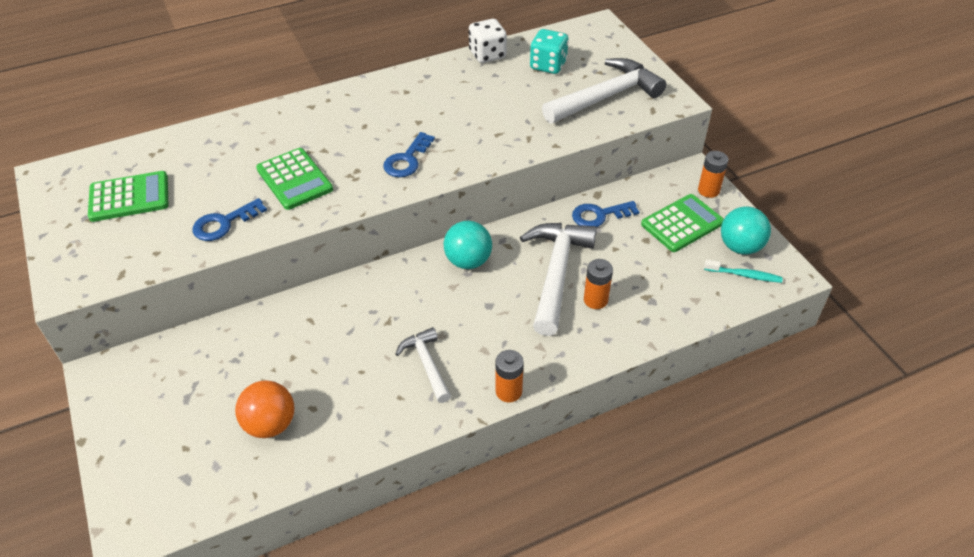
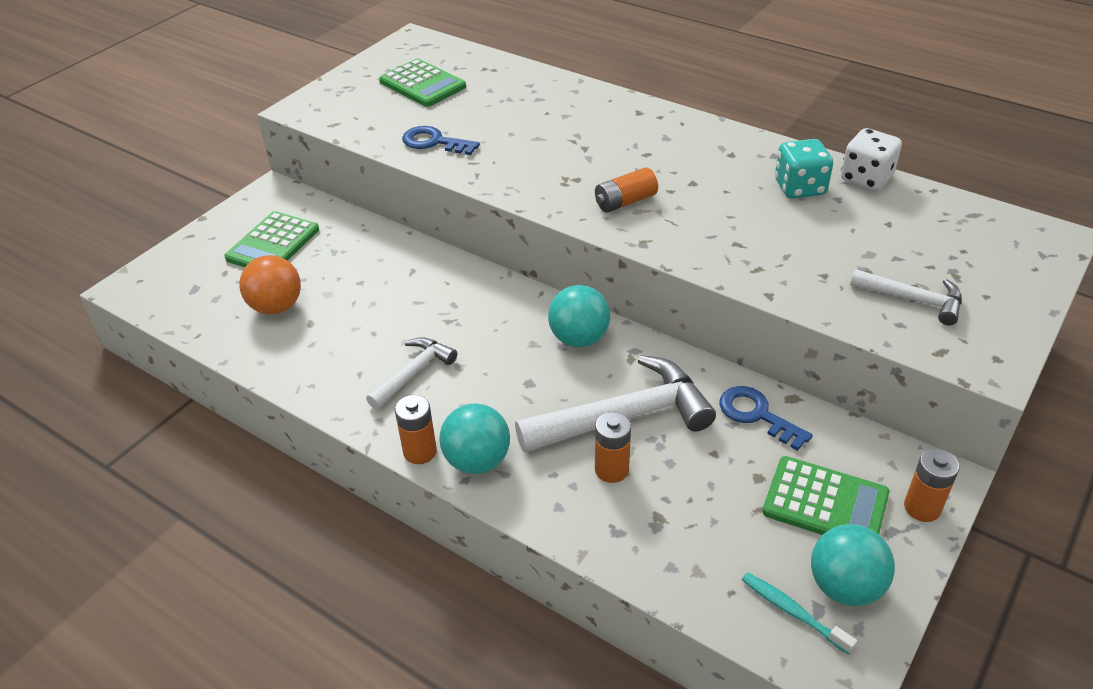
camera: 60 degrees right, 5 degrees down
green calculator [256,148,333,210] -> green calculator moved to [224,211,319,267]
blue key [383,132,435,177] -> orange battery [595,167,658,212]
turquoise dice [530,29,569,74] -> turquoise dice moved to [775,139,833,199]
white hammer [542,58,666,124] -> white hammer [850,269,962,325], size x0.56
turquoise toothbrush [704,259,783,283] -> turquoise toothbrush turned 150 degrees clockwise [742,572,857,655]
none -> turquoise ball [439,403,510,474]

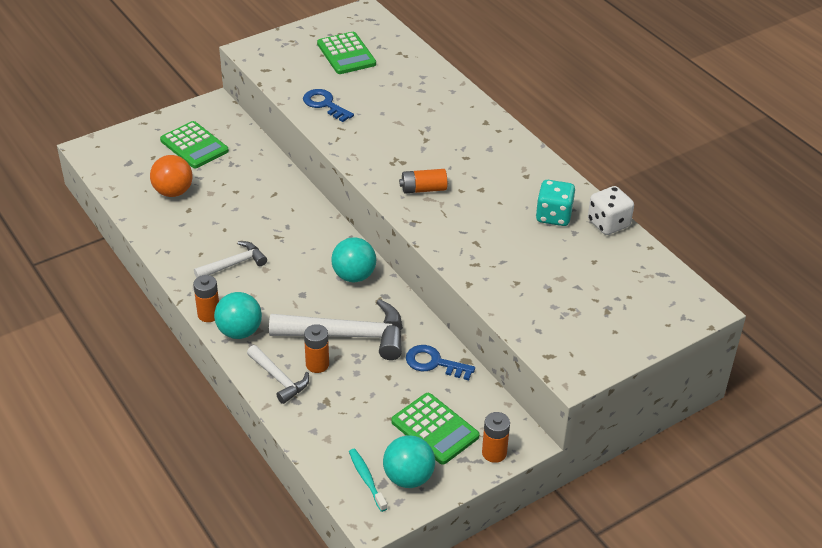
camera: 20 degrees right, 0 degrees up
green calculator [224,211,319,267] -> green calculator turned 90 degrees counterclockwise [160,121,229,168]
blue key [719,386,813,451] -> blue key turned 45 degrees counterclockwise [406,345,475,380]
white hammer [850,269,962,325] -> white hammer moved to [247,345,309,404]

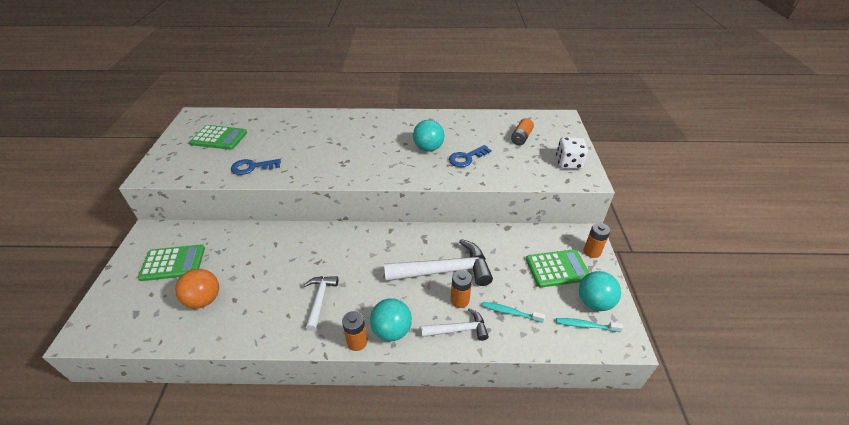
camera: 55 degrees left, 0 degrees up
white hammer [269,299,403,360] -> white hammer turned 45 degrees clockwise [384,239,493,286]
turquoise ball [331,237,376,282] -> turquoise ball moved to [413,120,444,152]
orange battery [399,169,447,193] -> orange battery moved to [511,118,534,145]
blue key [406,345,475,380] -> blue key moved to [449,145,492,167]
turquoise dice [536,180,575,226] -> none
white dice [588,186,634,235] -> white dice moved to [556,137,588,169]
none -> turquoise toothbrush [482,302,545,323]

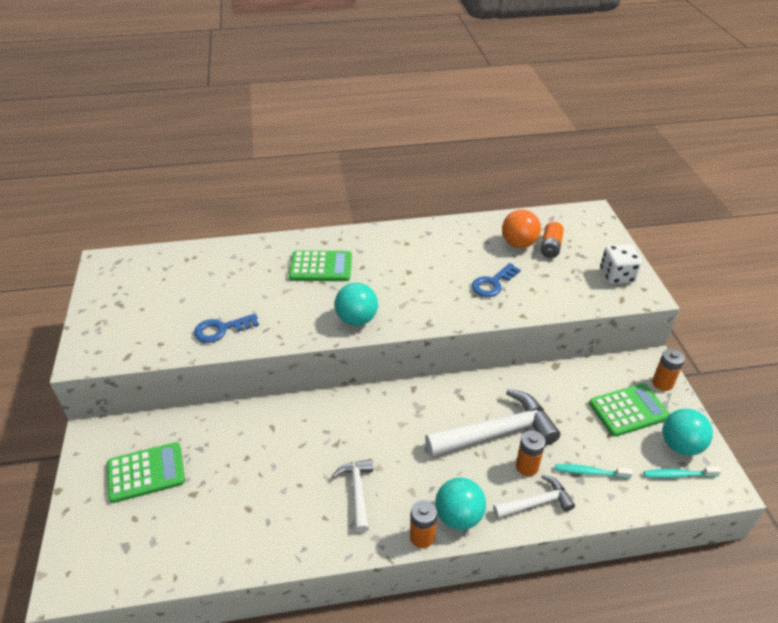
camera: 10 degrees left, 0 degrees up
orange ball [175,269,219,309] -> orange ball moved to [502,210,541,248]
green calculator [190,125,247,150] -> green calculator moved to [289,251,352,281]
turquoise ball [413,120,444,152] -> turquoise ball moved to [335,282,378,326]

